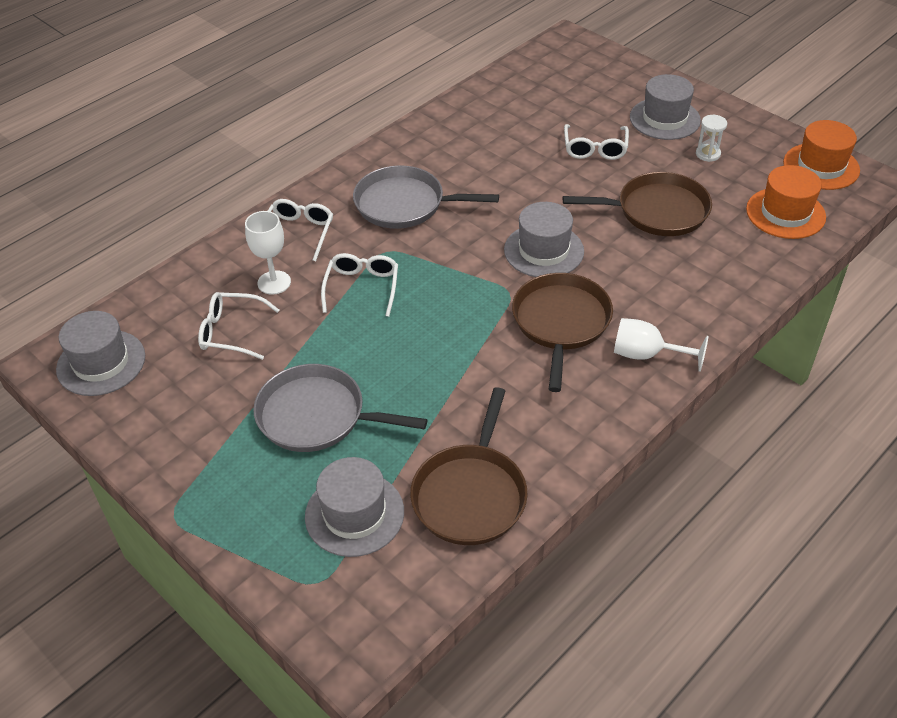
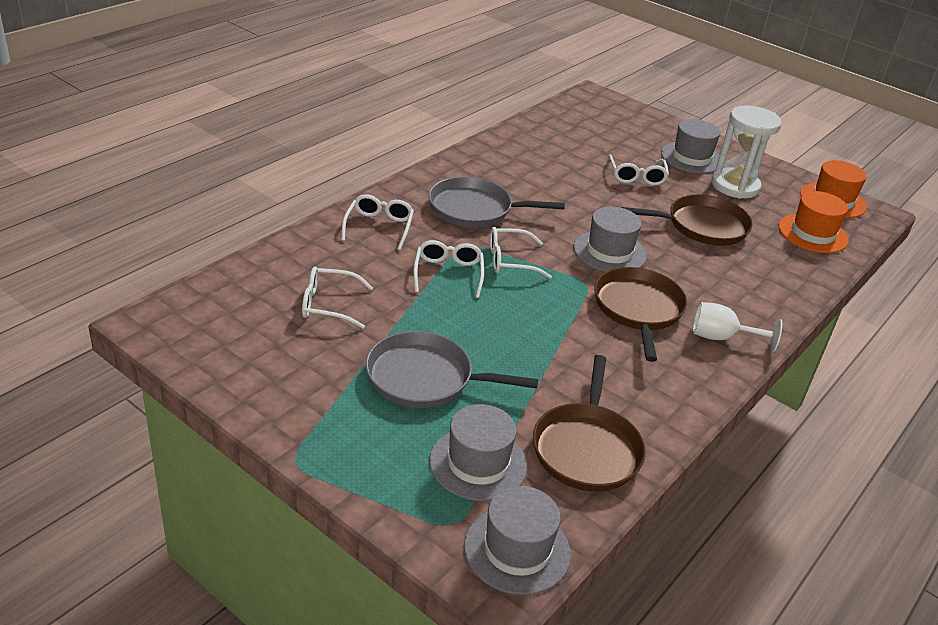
camera: 10 degrees left, 10 degrees down
grey hat [56,311,145,396] -> grey hat moved to [464,486,571,595]
white goblet [245,211,291,294] -> none
white hourglass [696,115,727,162] -> white hourglass [712,105,782,199], size x2.22
none -> white glasses [490,227,552,279]

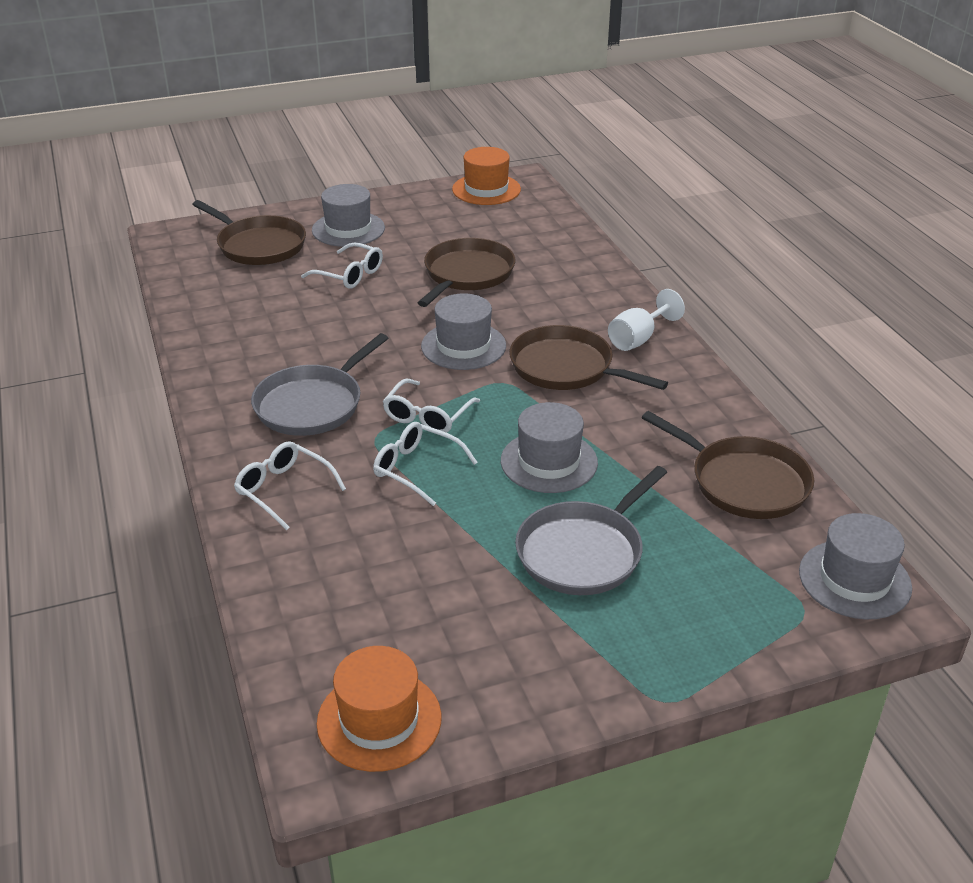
camera: 55 degrees left, 0 degrees up
white glasses [302,267,373,329] -> none
grey hat [429,404,527,501] -> grey hat moved to [501,402,598,493]
white hourglass [712,105,782,199] -> none
orange hat [779,191,849,253] -> orange hat moved to [317,646,441,772]
none -> brown pan [192,200,306,265]

